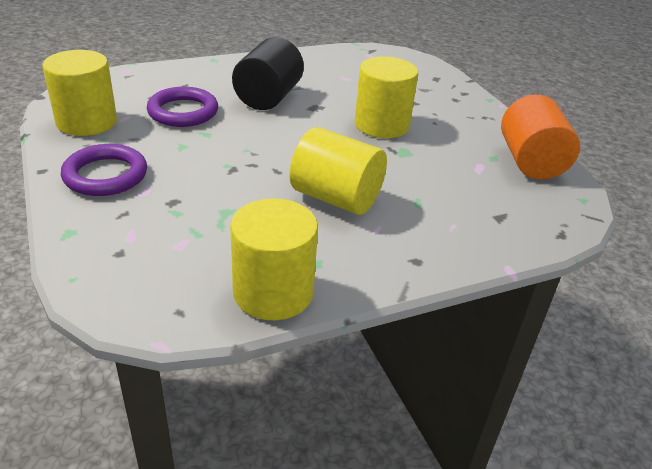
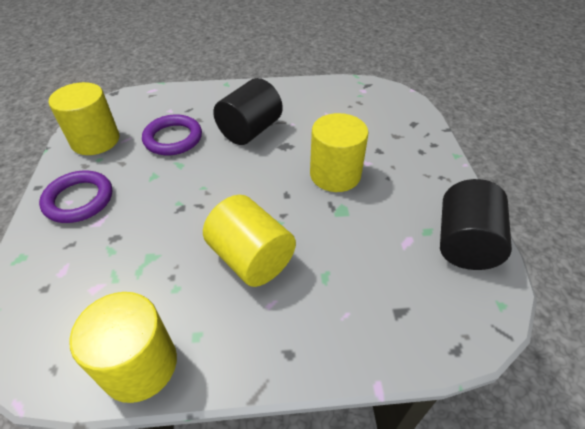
camera: 20 degrees right, 10 degrees up
orange cylinder [501,95,580,179] -> black cylinder [440,179,512,270]

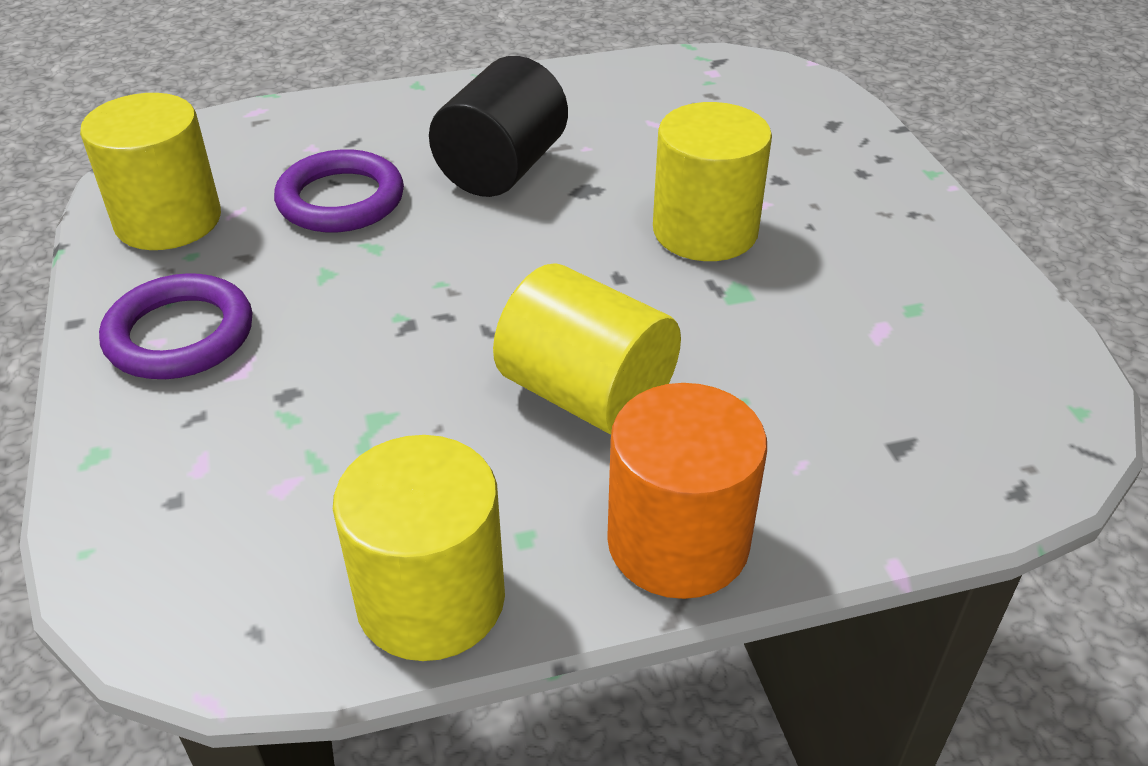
camera: 10 degrees left, 5 degrees down
black cylinder [440,179,512,270] -> none
none -> orange cylinder [607,383,767,599]

